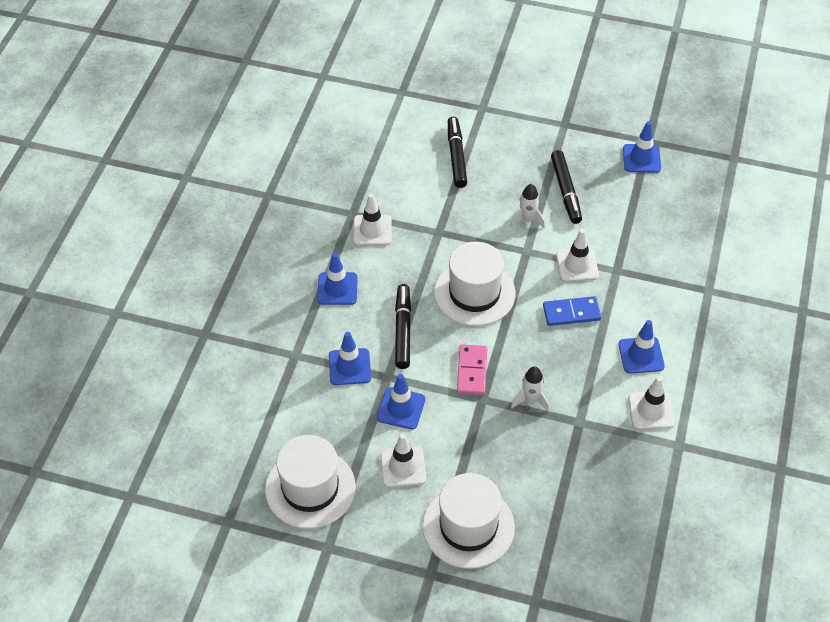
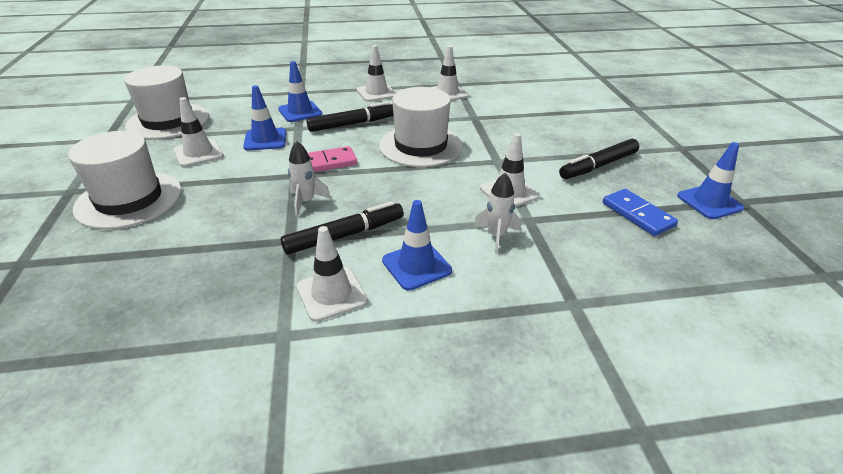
camera: 65 degrees right, 15 degrees down
blue traffic cone [317,252,358,305] -> white traffic cone [357,45,396,102]
black marker [448,117,467,188] -> black marker moved to [281,201,404,254]
white rocket [510,184,545,229] -> white rocket moved to [474,173,521,254]
blue domino [543,296,601,326] -> blue domino moved to [603,189,678,236]

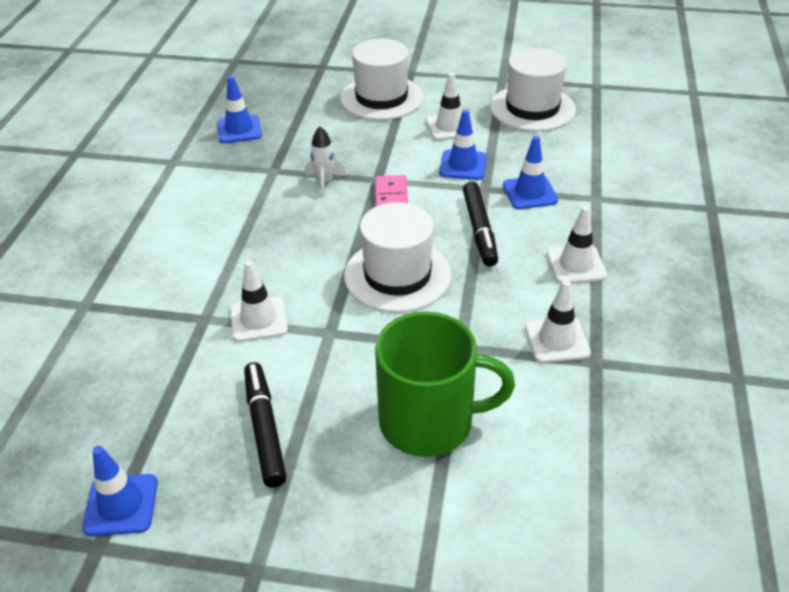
camera: 110 degrees right, 5 degrees up
black marker [281,201,404,254] -> none
white traffic cone [296,226,368,322] -> none
blue traffic cone [382,200,452,291] -> blue traffic cone moved to [217,76,262,143]
white rocket [474,173,521,254] -> none
blue domino [603,189,678,236] -> none
none -> green mug [375,311,515,457]

